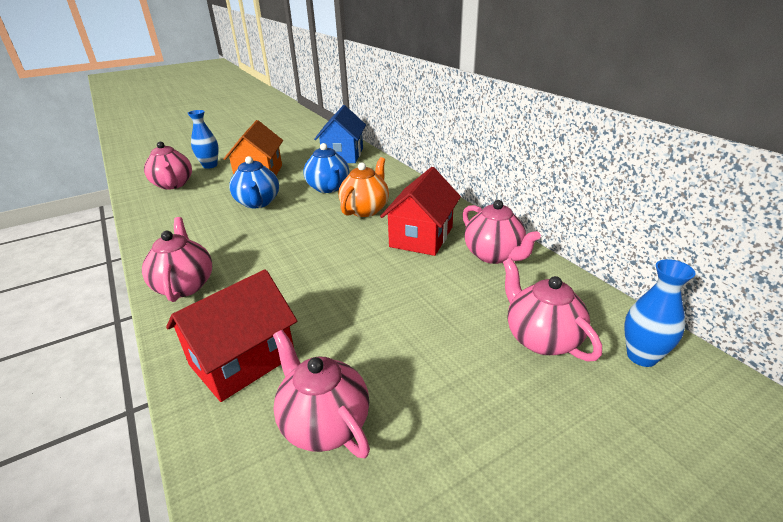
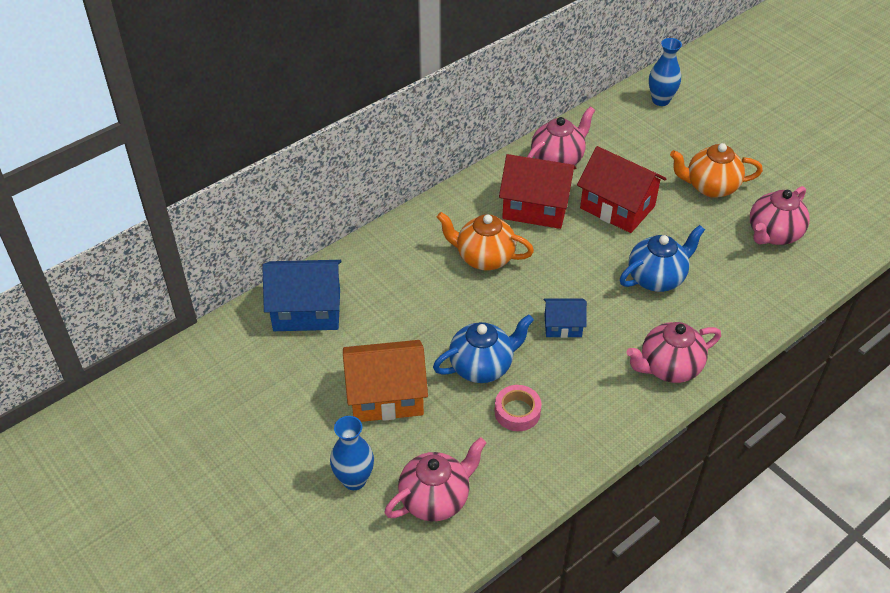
camera: 100 degrees left, 15 degrees up
red house [166,269,297,402] -> red house moved to [577,146,666,233]
blue teapot [303,143,349,193] -> blue teapot moved to [620,225,705,292]
pink teapot [503,258,602,362] -> none
none -> pink tape [494,385,542,431]
none -> blue house [544,299,587,338]
none -> orange teapot [670,143,763,198]

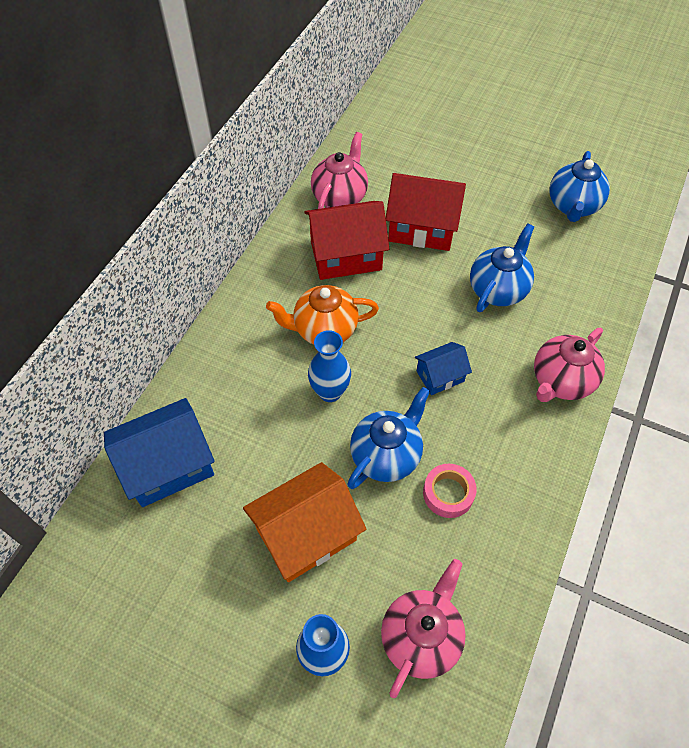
camera: 25 degrees left, 10 degrees up
blue vase [649,38,682,106] -> blue vase moved to [308,330,351,402]
orange teapot [670,143,763,198] -> none
pink teapot [750,186,810,245] -> blue teapot [549,151,610,222]

